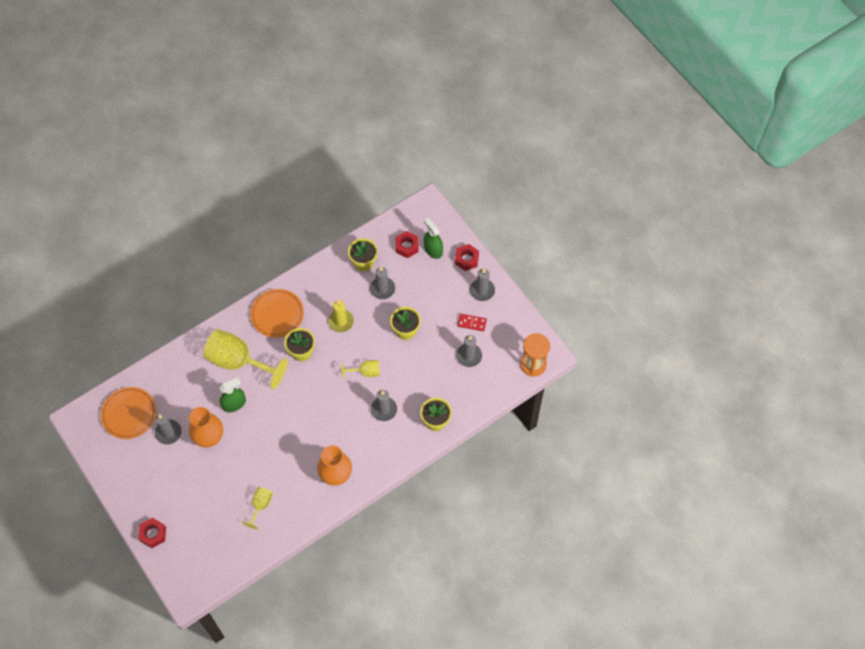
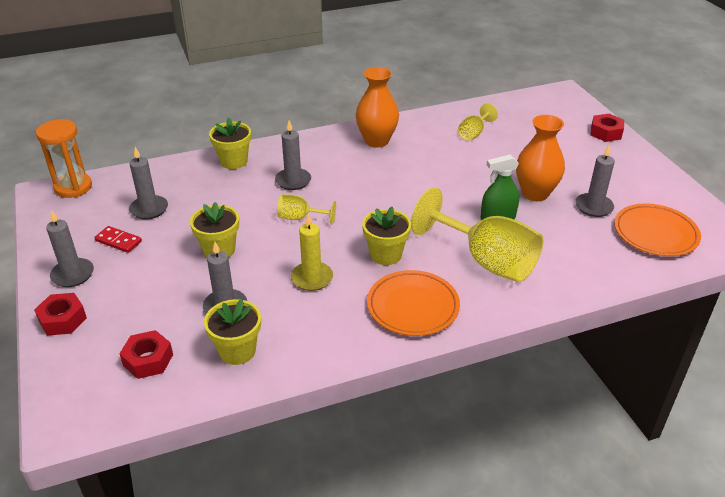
camera: 165 degrees left, 25 degrees down
green spray bottle [424,218,443,259] -> none

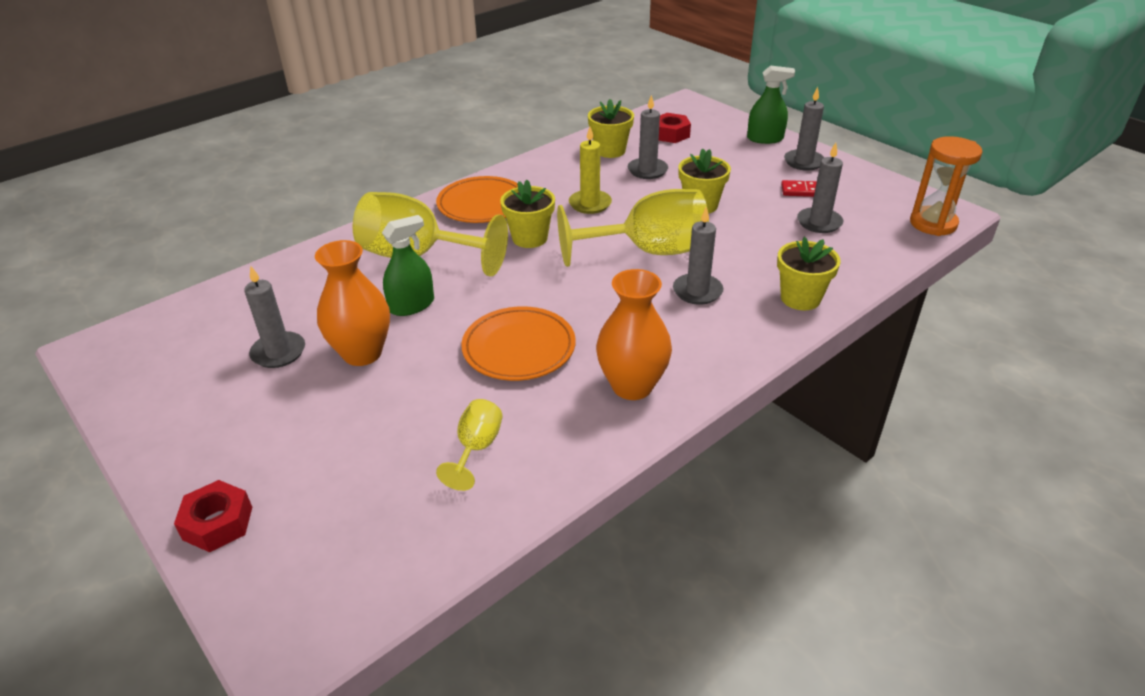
camera: 160 degrees right, 0 degrees up
red nut [34,293,87,336] -> green spray bottle [747,65,795,144]
yellow goblet [277,194,336,225] -> yellow goblet [557,189,709,267], size x2.08
orange plate [614,203,701,256] -> orange plate moved to [461,306,576,381]

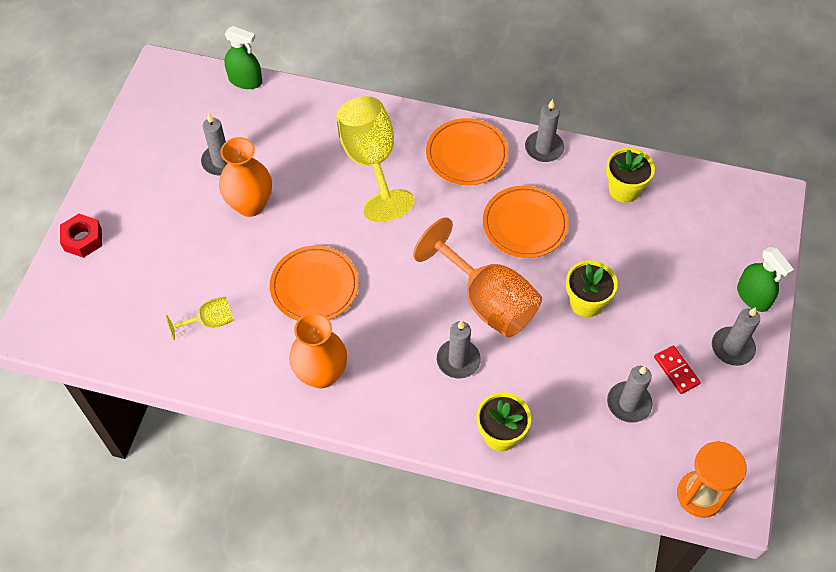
camera: 55 degrees right, 20 degrees up
green spray bottle [382,215,434,316] -> green spray bottle moved to [224,26,262,89]
yellow flower pot [500,180,555,248] -> none
yellow goblet [557,189,709,267] -> orange goblet [413,217,542,337]
yellow candle [569,127,612,214] -> orange plate [483,185,569,258]
grey candle [628,95,668,179] -> grey candle moved to [525,99,564,162]
red nut [659,113,691,143] -> none

